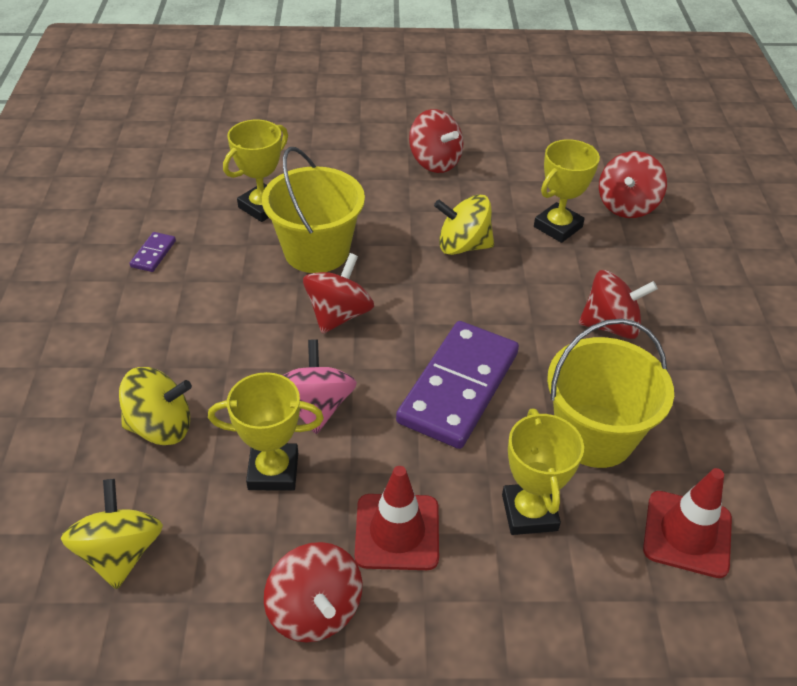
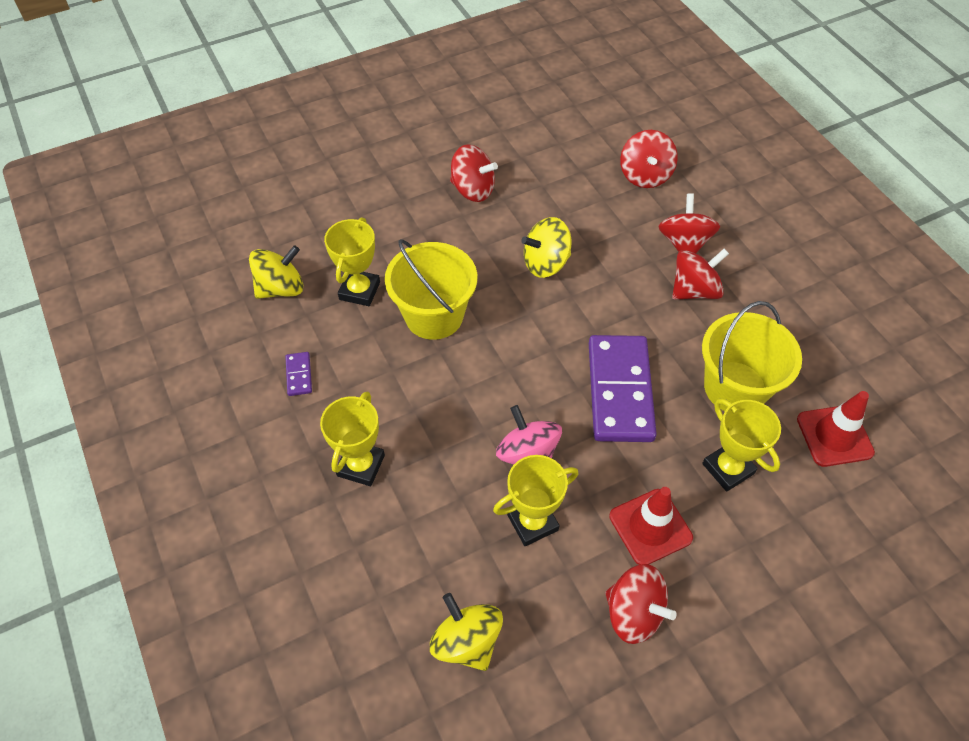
camera: 25 degrees left, 10 degrees up
yellow spinning top [119,367,192,445] -> yellow spinning top moved to [249,245,303,299]
red spinning top [303,253,374,334] -> red spinning top moved to [658,194,720,253]
yellow trophy [534,139,600,243] -> yellow trophy moved to [320,392,385,486]

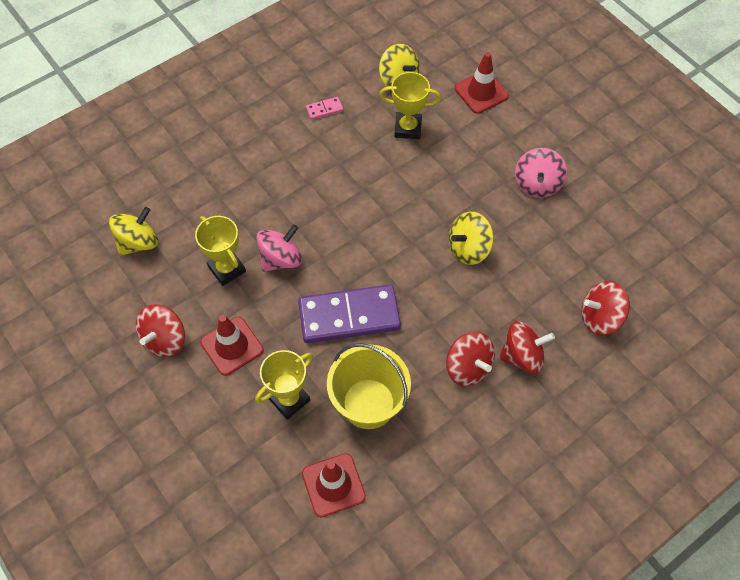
camera: 80 degrees right, 5 degrees up
purple domino [285,352,312,396] -> pink domino [306,97,343,120]
yellow trophy [320,392,385,486] -> none
yellow bucket [385,239,477,340] -> none
red spinning top [450,144,498,202] -> pink spinning top [515,148,567,198]
yellow spinning top [521,217,571,278] -> yellow spinning top turned 90 degrees counterclockwise [449,212,494,265]
none -> red traffic cone [455,52,509,114]

